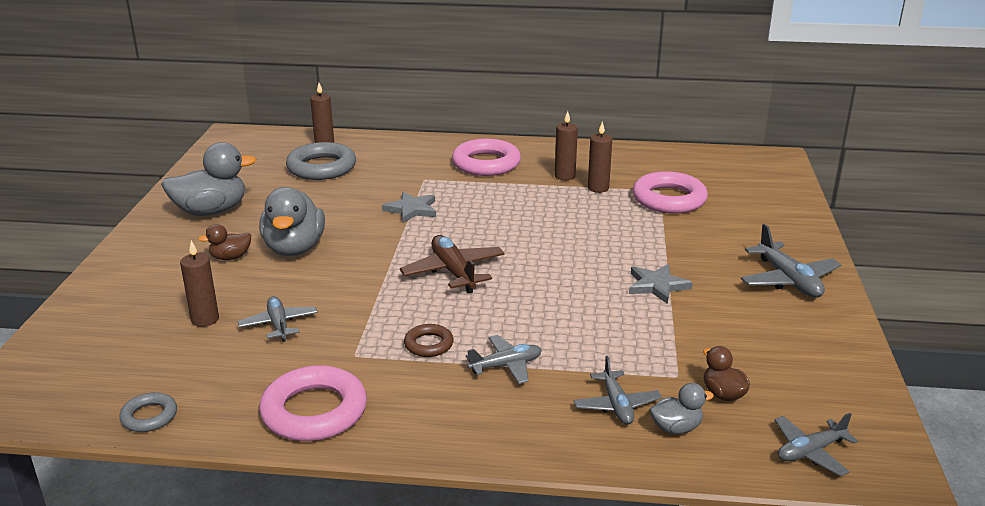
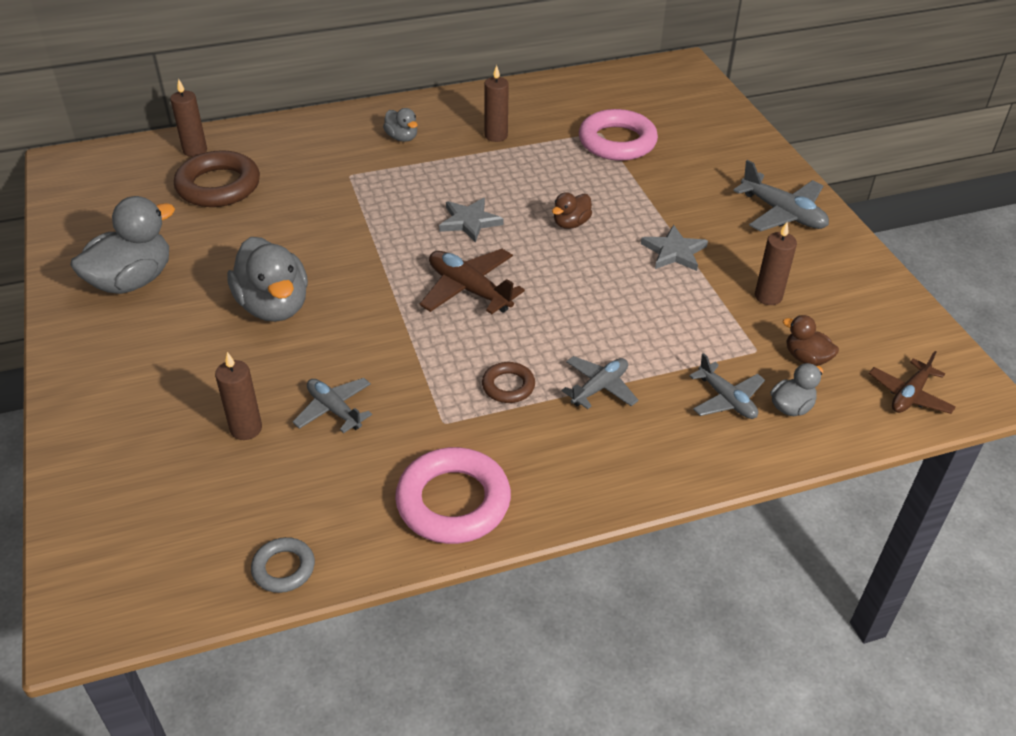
camera: 25 degrees left, 15 degrees up
brown duck [198,224,251,260] -> brown duck moved to [552,192,592,229]
grey ring [286,142,356,180] -> brown ring [174,150,260,207]
grey star [382,192,436,223] -> grey star moved to [439,198,504,242]
pink ring [452,139,521,176] -> grey duck [383,108,418,142]
brown candle [588,121,612,193] -> brown candle moved to [755,222,797,305]
grey plane [775,413,858,476] -> brown plane [869,351,956,414]

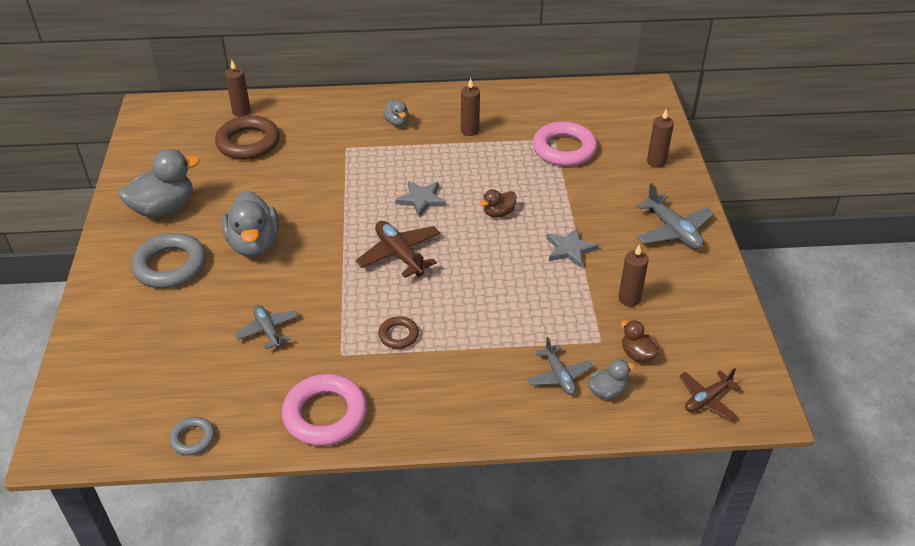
camera: 15 degrees right, 0 degrees up
brown candle [215,352,262,440] -> brown candle moved to [647,109,674,168]
grey plane [562,356,639,409] -> none
none -> grey ring [131,233,206,288]

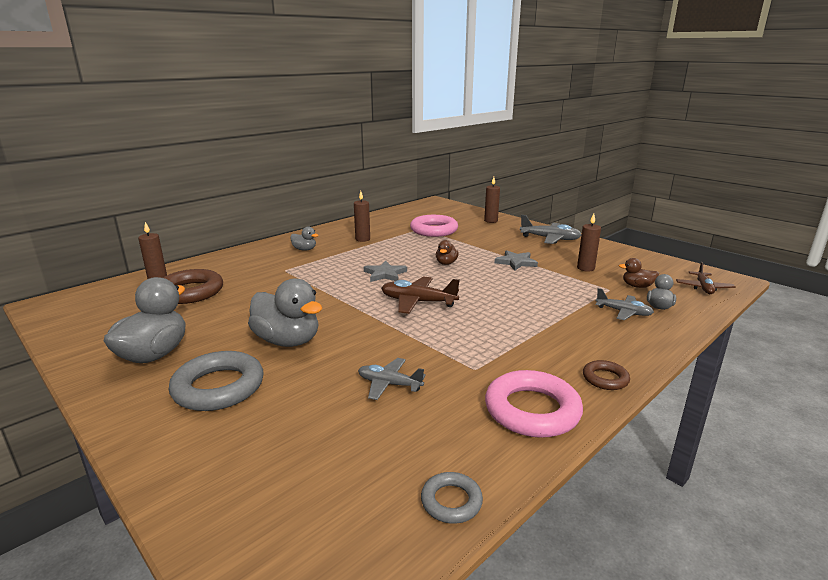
camera: 40 degrees left, 20 degrees down
brown ring [378,316,419,349] -> brown ring moved to [583,360,630,390]

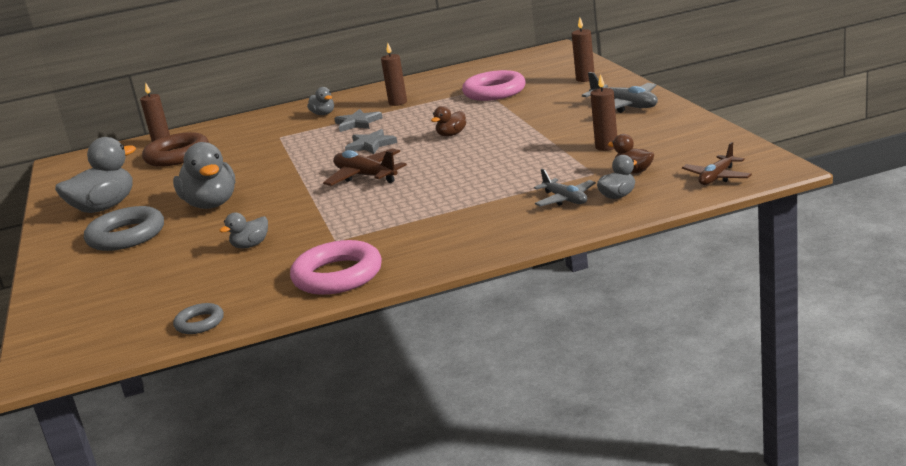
camera: 30 degrees right, 0 degrees up
grey plane [358,358,426,400] -> grey duck [219,213,268,249]
grey star [495,250,538,271] -> grey star moved to [334,109,383,132]
brown ring [583,360,630,390] -> none

